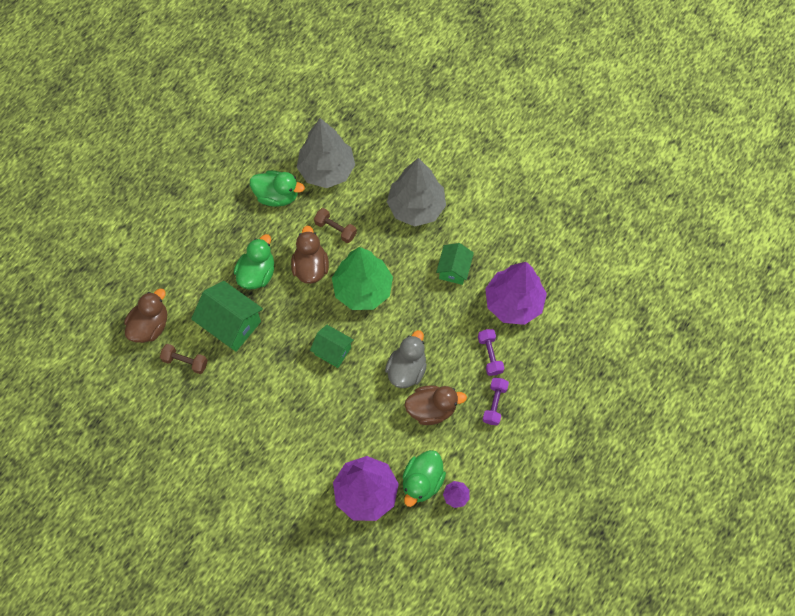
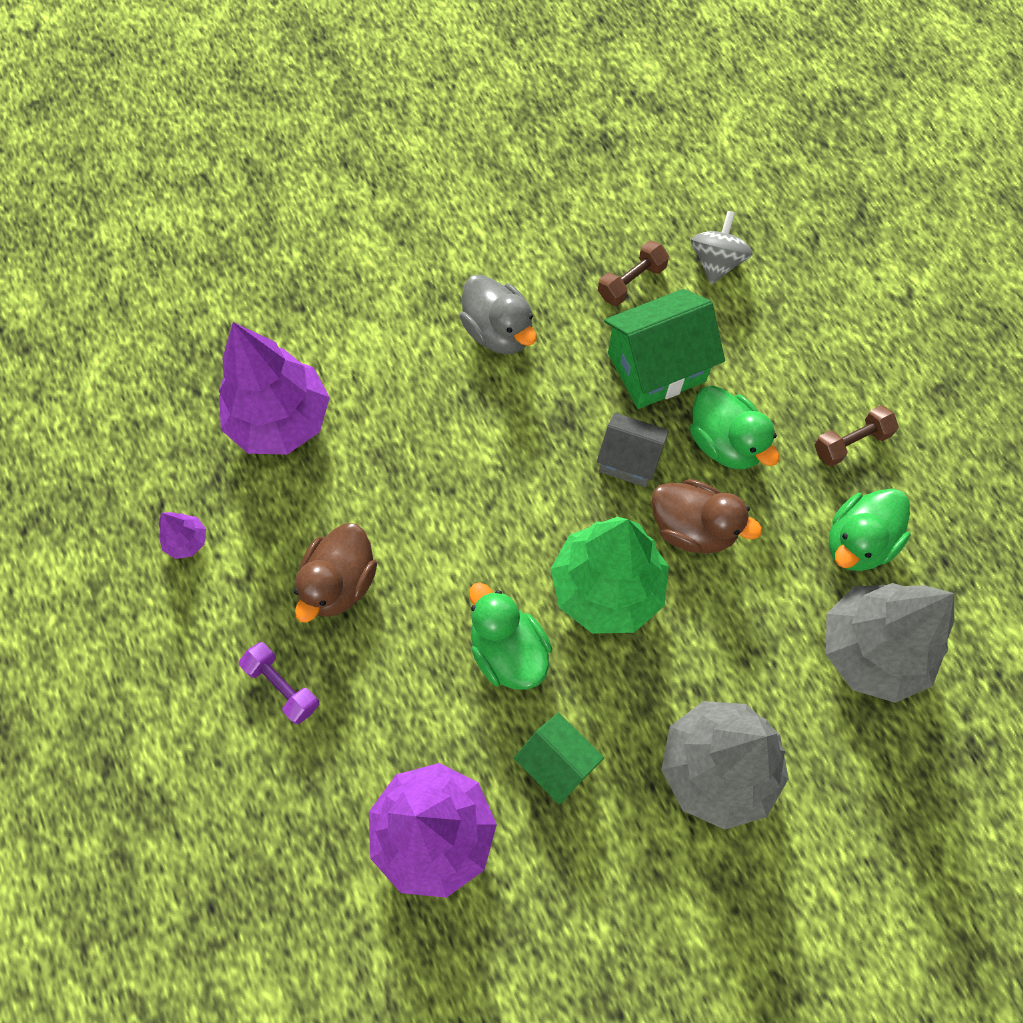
camera: 120 degrees right, 0 degrees up
brown duck [124,288,167,343] -> grey spinning top [691,211,753,284]
green house [310,325,354,368] -> none
brown dumbbell [314,208,357,243] -> brown dumbbell moved to [815,405,899,466]
grey duck [385,330,427,388] -> grey duck moved to [460,274,537,354]
green duck [403,450,446,507] -> green duck moved to [469,582,552,690]
purple dumbbell [478,329,504,376] -> none
none -> grey house [597,413,669,487]

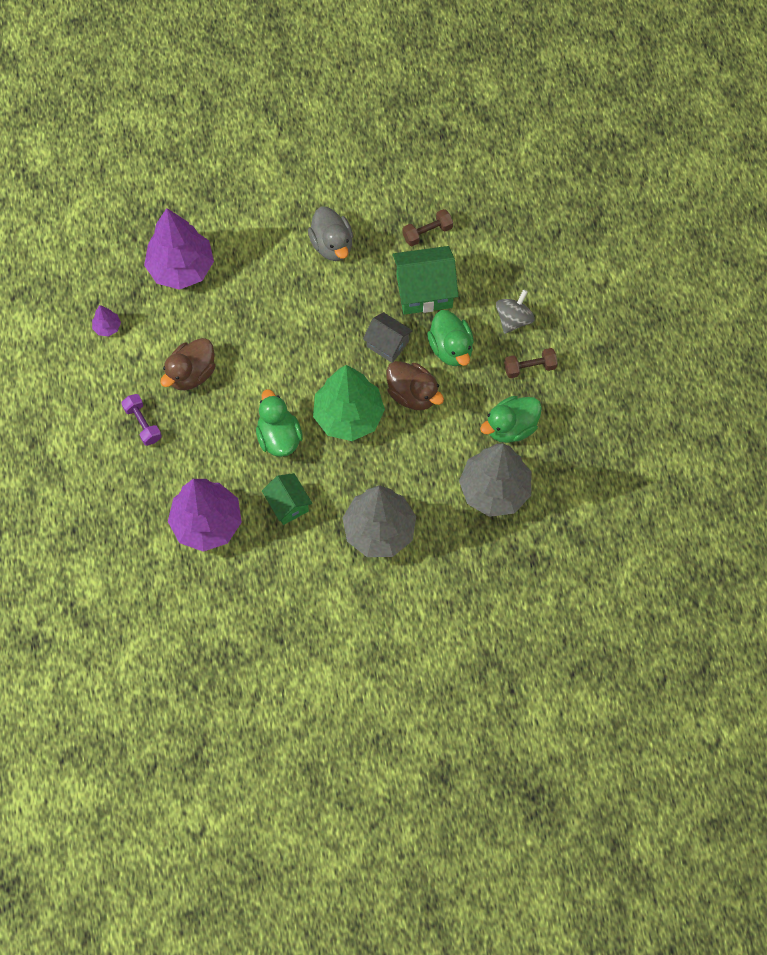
camera: 15 degrees right, 0 degrees up
grey spinning top [691,211,753,284] -> grey spinning top moved to [496,289,535,334]

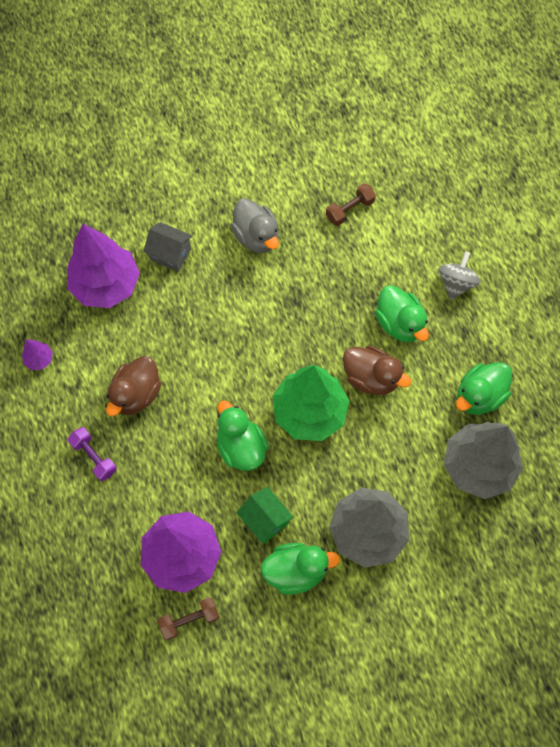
camera: 10 degrees left, 0 degrees up
grey house [363,312,413,363] -> grey house moved to [143,222,193,272]
green house [393,246,458,315] -> none
brown dumbbell [504,348,558,378] -> brown dumbbell moved to [157,597,219,640]
none -> green duck [261,543,340,595]

